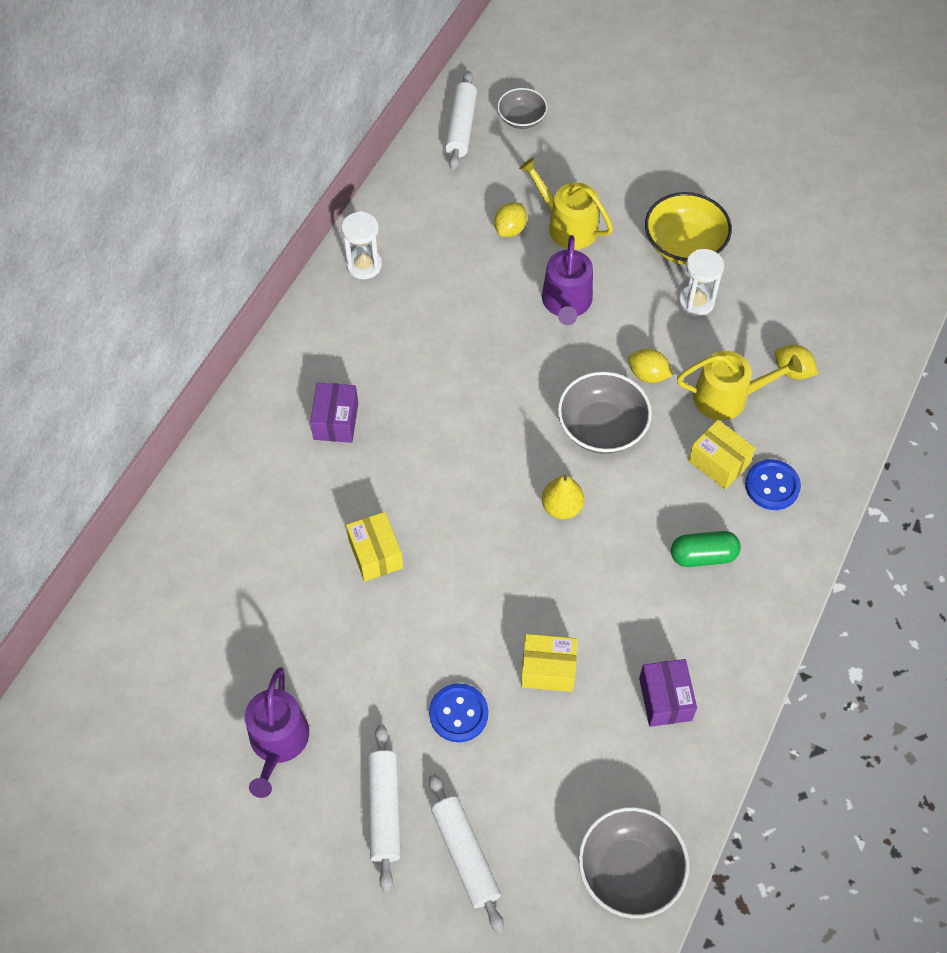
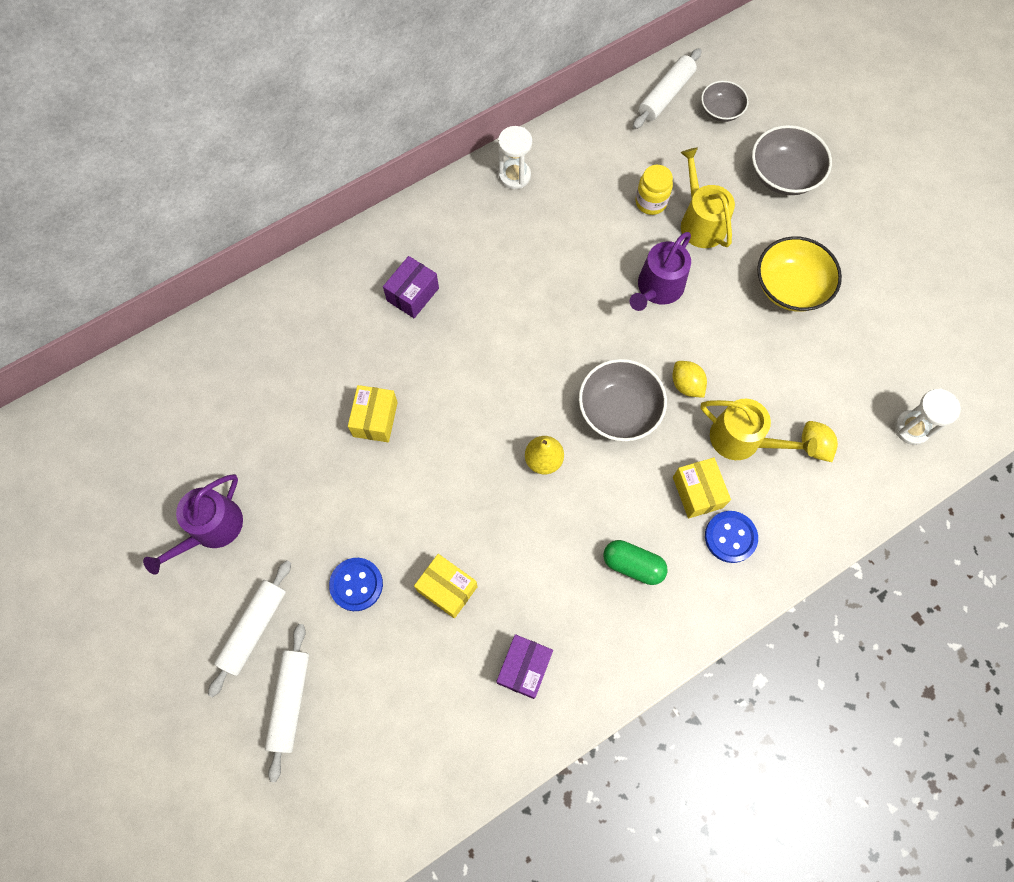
camera: 30 degrees right, 10 degrees up
yellow lemon [494,202,527,237] -> yellow jar [635,165,673,215]
grey bowl [578,807,689,919] -> grey bowl moved to [752,125,832,195]
white hourglass [678,249,724,316] -> white hourglass moved to [894,389,961,445]

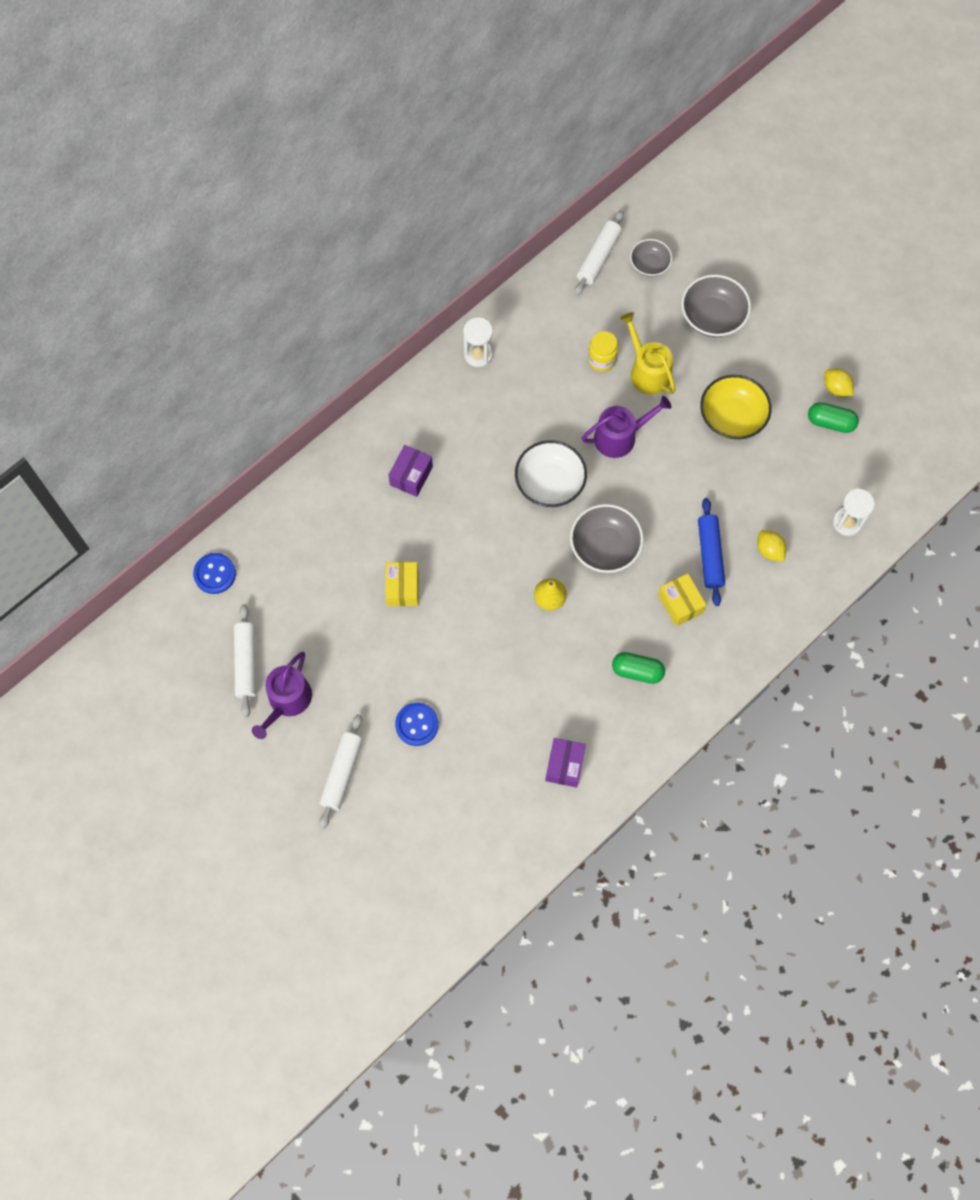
camera: 10 degrees left, 0 degrees up
white rolling pin [265,624,309,782] -> white rolling pin moved to [234,604,256,717]
yellow box [414,554,478,618] -> none
purple watering can [630,232,691,311] -> purple watering can turned 135 degrees counterclockwise [582,396,672,458]
yellow lemon [673,361,707,398] -> yellow lemon moved to [824,368,854,397]
yellow watering can [701,399,817,460] -> blue rolling pin [698,498,725,606]
blue button [705,511,758,563] -> blue button moved to [193,553,236,594]
none -> white bowl [515,440,587,507]
none -> green capsule [808,402,859,433]

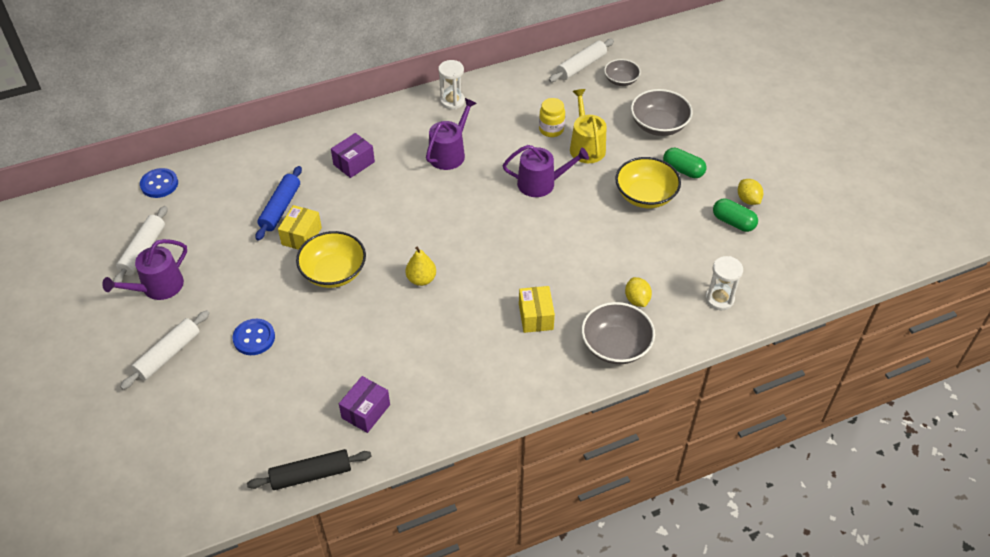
camera: 20 degrees right, 20 degrees down
white bowl [515,440,587,507] -> none
grey bowl [570,504,644,573] -> grey bowl moved to [582,302,655,364]
green capsule [612,652,665,684] -> green capsule moved to [663,148,706,178]
blue rolling pin [698,498,725,606] -> blue rolling pin moved to [256,166,302,241]
none -> black rolling pin [247,449,371,490]
none -> yellow bowl [296,231,366,288]
none -> purple watering can [426,98,477,170]

